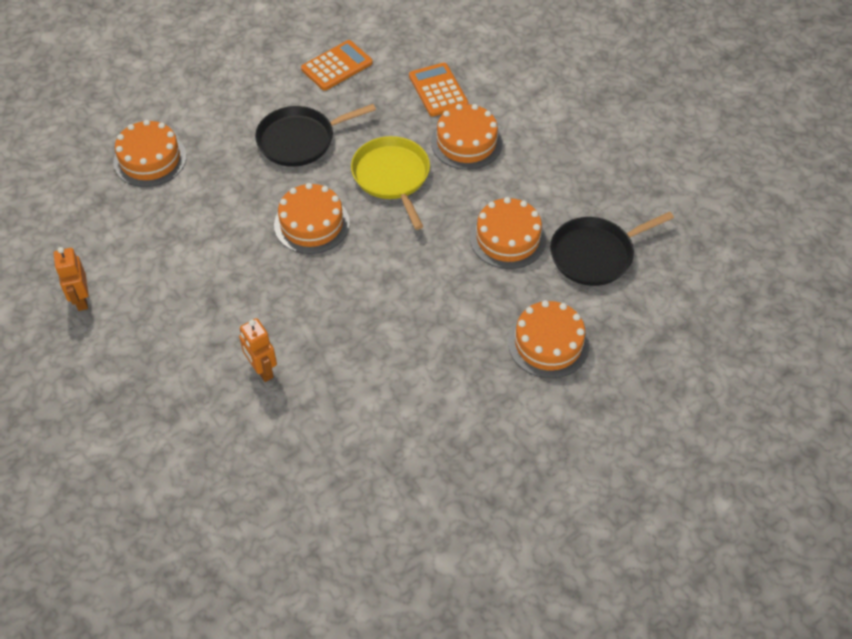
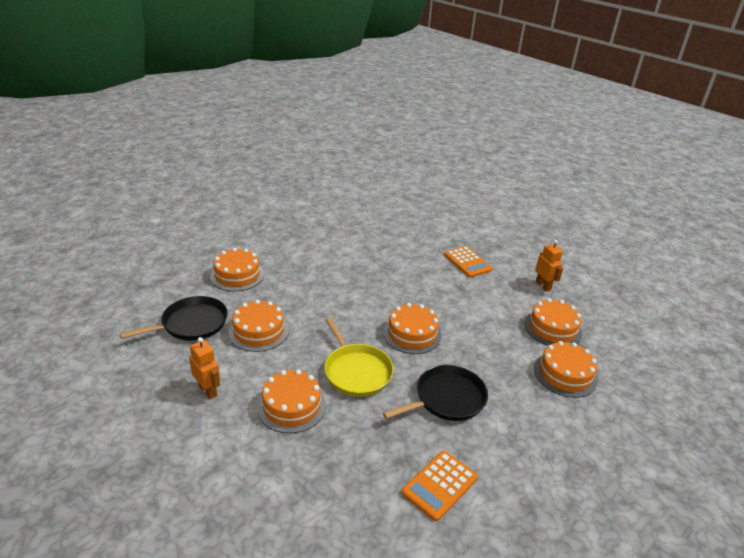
camera: 170 degrees right, 20 degrees down
orange robot [239,318,277,382] -> orange robot moved to [189,337,220,399]
orange calculator [409,63,468,117] -> orange calculator moved to [444,246,493,278]
none -> orange cake [524,298,582,346]

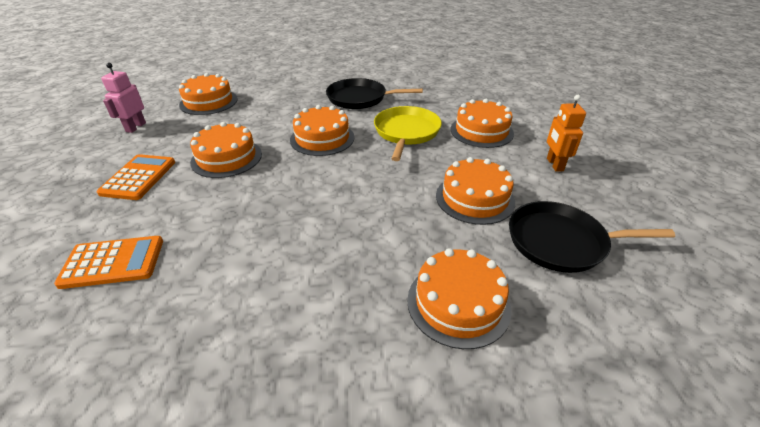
camera: 140 degrees left, 5 degrees up
orange calculator [402,451,478,521] -> orange calculator moved to [54,236,163,289]
orange cake [534,341,598,398] -> orange cake moved to [190,122,262,178]
orange robot [535,240,563,291] -> pink robot [101,63,146,133]

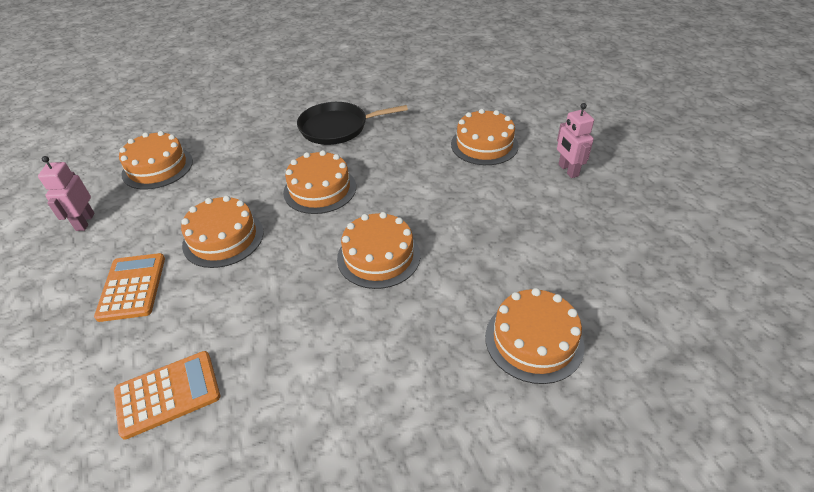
camera: 15 degrees left, 5 degrees up
yellow pan [374,106,442,161] -> none
orange cake [436,157,515,225] -> orange cake moved to [337,212,420,289]
black pan [509,201,675,273] -> none
orange robot [547,95,586,172] -> pink robot [557,103,594,178]

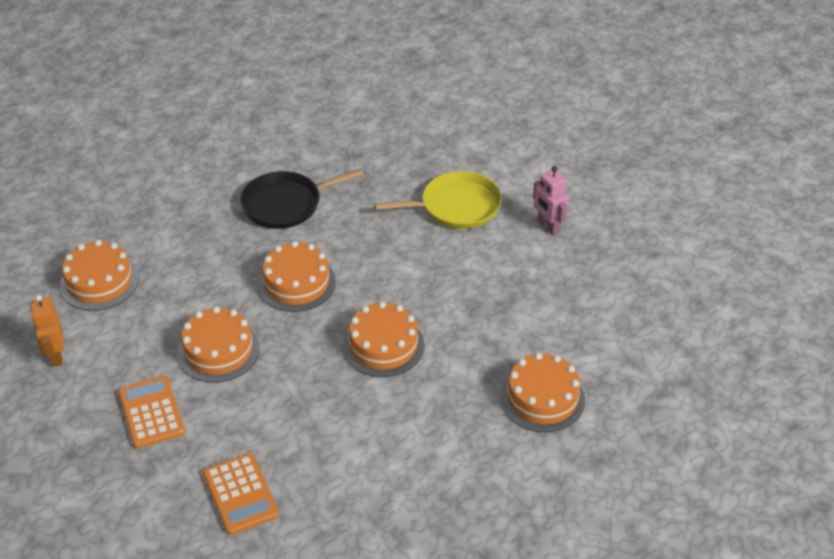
camera: 15 degrees left, 0 degrees up
pink robot [38,156,95,231] -> orange robot [31,295,64,367]
orange calculator [114,351,220,440] -> orange calculator turned 105 degrees clockwise [203,453,279,535]
orange cake [451,109,519,165] -> yellow pan [375,171,502,229]

